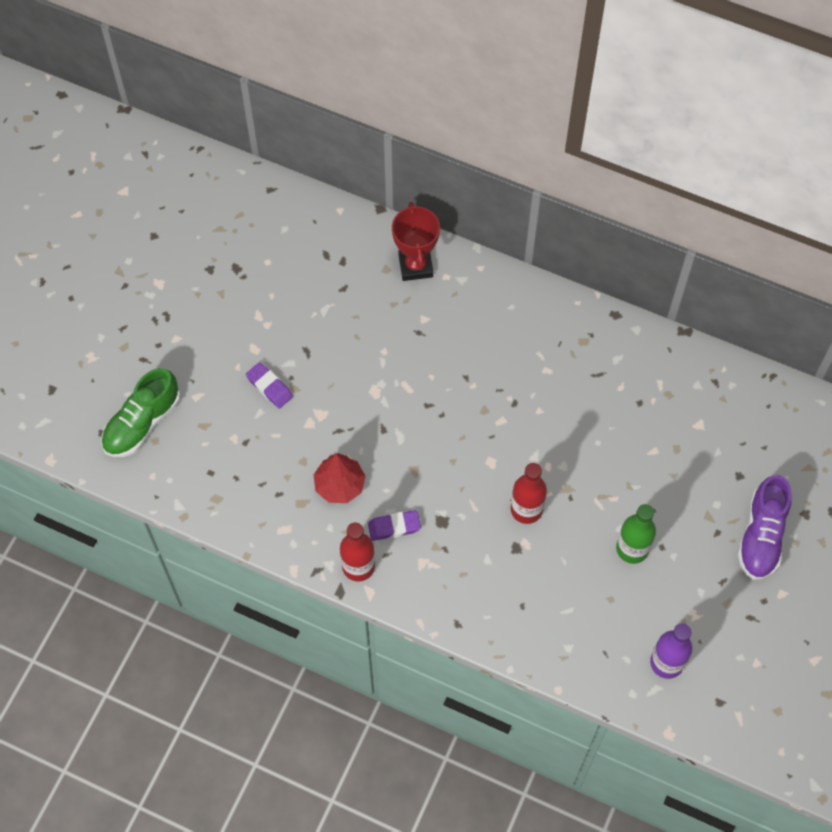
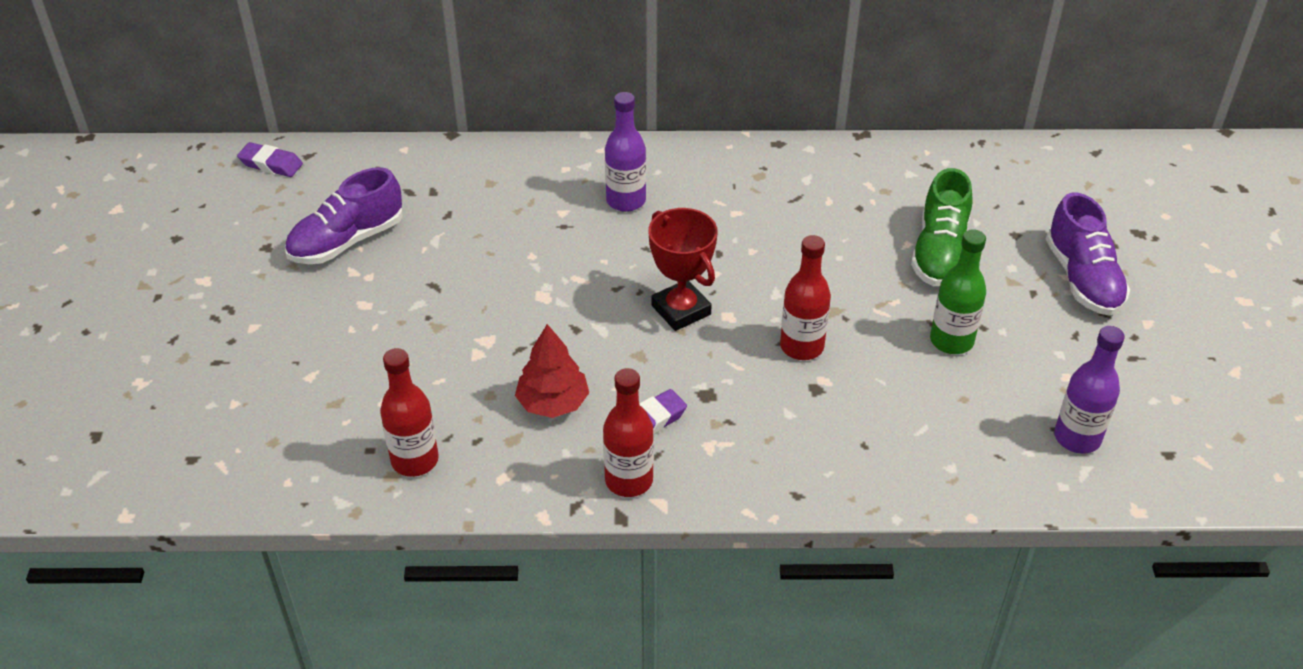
camera: 25 degrees left, 20 degrees down
green shoe [101,368,180,457] -> green shoe moved to [911,168,973,286]
purple eraser [246,362,293,409] -> purple eraser moved to [237,142,303,177]
red trophy [392,202,440,281] -> red trophy moved to [648,208,718,331]
none -> purple shoe [285,167,403,264]
none -> red bottle [380,348,439,477]
none -> purple bottle [605,92,646,212]

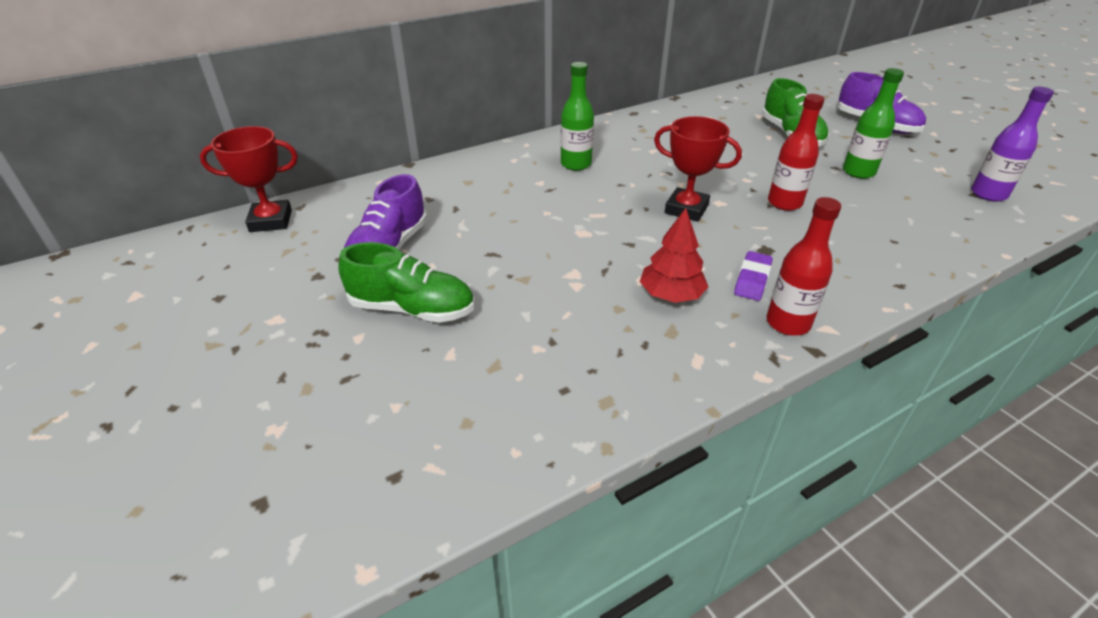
camera: 30 degrees left, 5 degrees down
purple eraser [237,142,303,177] -> red trophy [200,126,298,232]
red bottle [380,348,439,477] -> none
purple bottle [605,92,646,212] -> green bottle [561,62,594,171]
none -> green shoe [338,242,474,323]

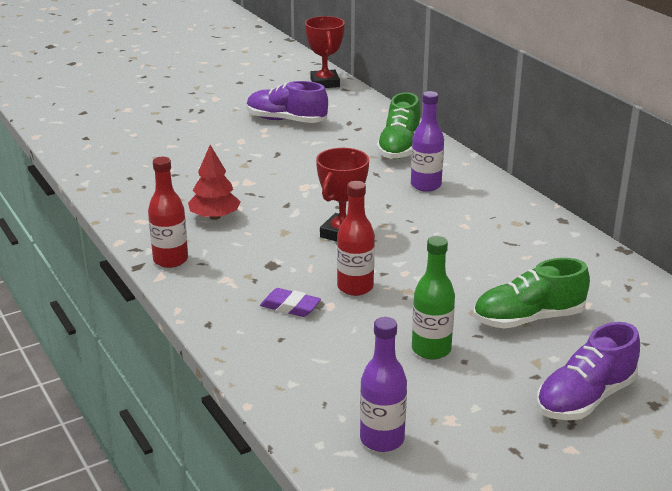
camera: 90 degrees right, 10 degrees down
green shoe [338,242,474,323] -> green shoe moved to [377,92,421,159]
green bottle [561,62,594,171] -> purple bottle [411,91,444,192]
purple eraser [734,251,773,301] -> purple eraser moved to [260,288,321,317]

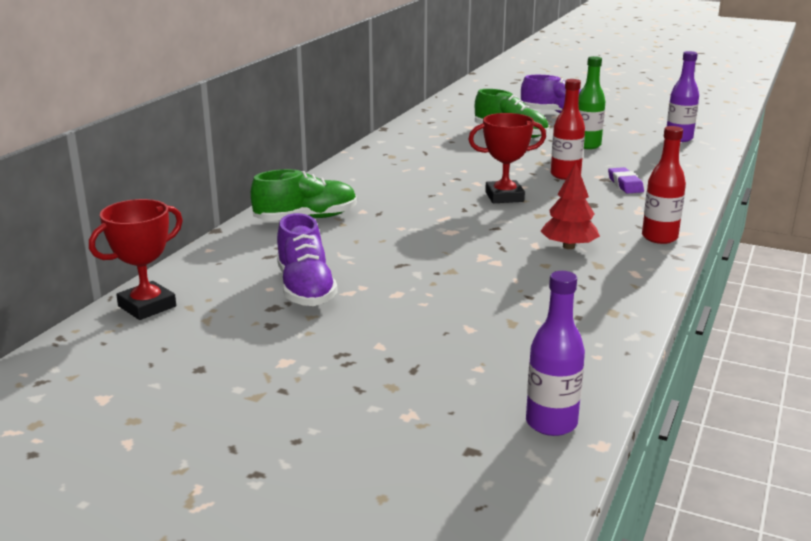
camera: 125 degrees left, 5 degrees down
purple bottle [411,91,444,192] -> purple bottle moved to [526,271,585,436]

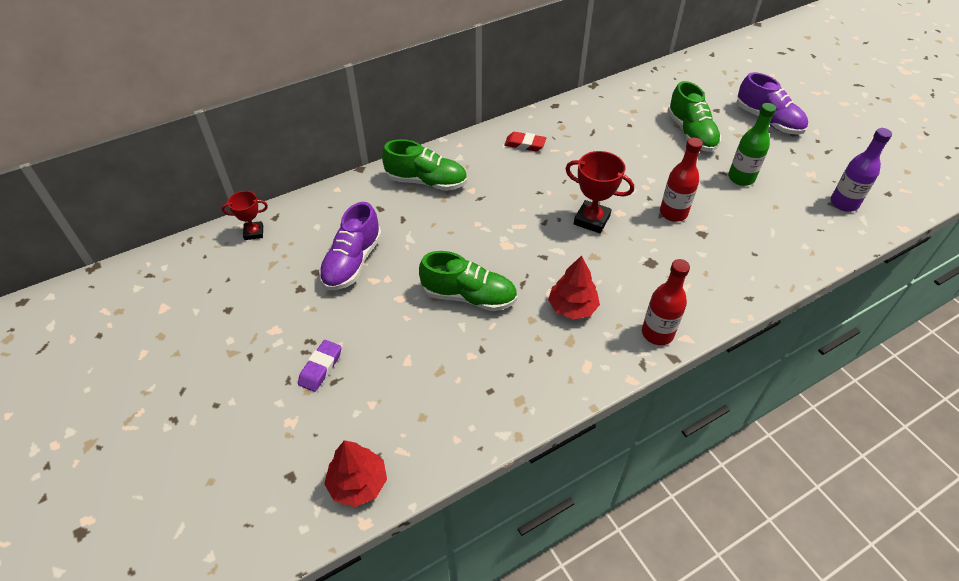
camera: 35 degrees right, 25 degrees up
red trophy [89,199,183,320] -> red trophy [222,191,268,240], size x0.62
purple bottle [526,271,585,436] -> red tree [324,440,387,507]
purple eraser [608,167,644,194] -> purple eraser moved to [298,340,342,392]
none -> green shoe [419,251,517,311]
none -> red eraser [504,132,546,151]

